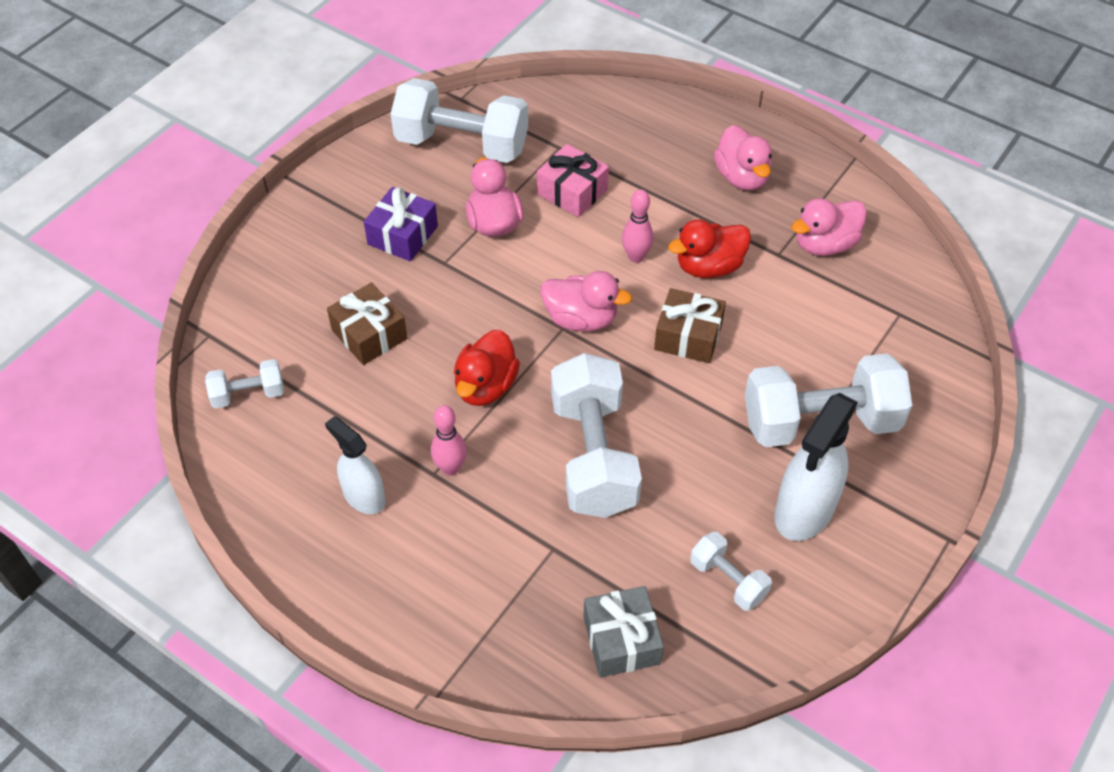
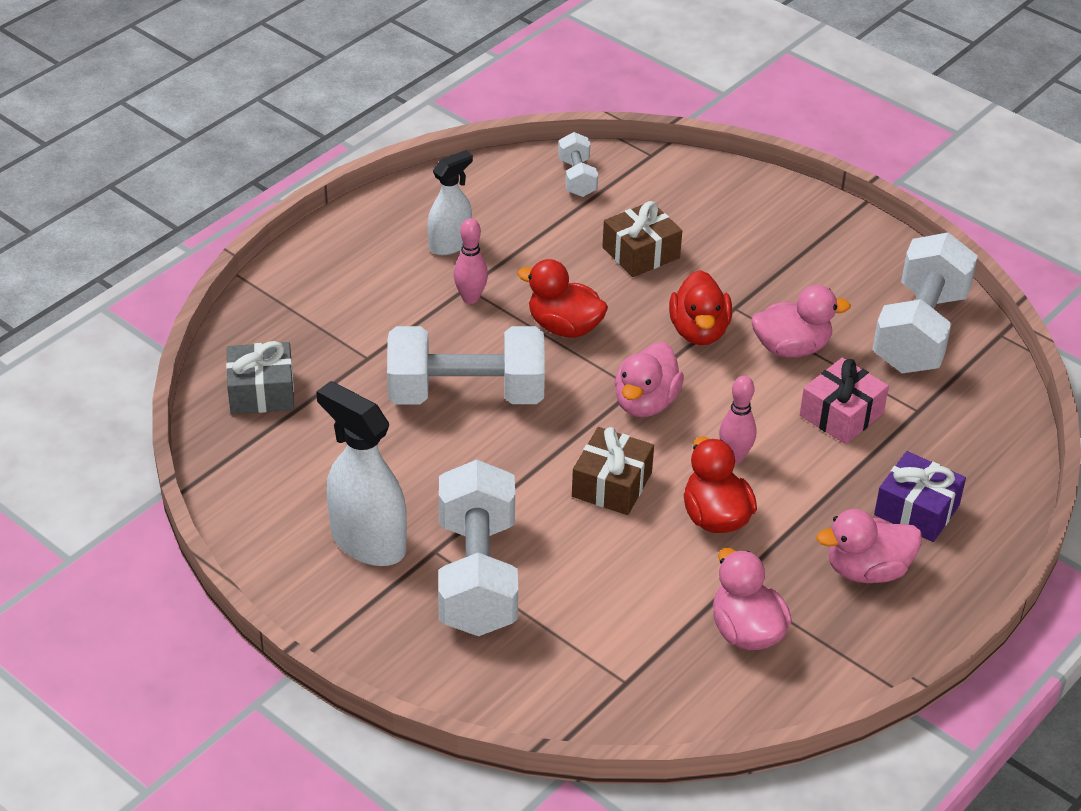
camera: 95 degrees right, 10 degrees down
purple gift [364,187,438,261] -> purple gift moved to [874,451,966,542]
white dumbbell [690,532,772,611] -> none
none -> red duck [669,270,732,345]

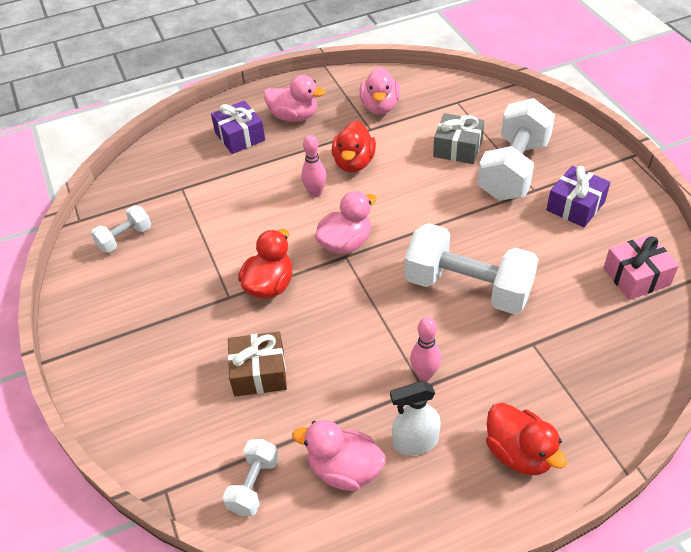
camera: 150 degrees left, 5 degrees up
grey gift [226,341,294,414] -> grey gift moved to [433,113,484,164]
white spray bottle [316,381,407,566] -> purple gift [546,166,610,227]
red duck [517,259,608,338] -> red duck moved to [486,402,567,476]
brown gift [572,427,654,515] -> none
pink duck [751,285,851,357] -> pink duck moved to [292,420,386,491]
pink gift [800,357,889,444] -> pink gift moved to [604,235,679,300]
white dumbbell [872,232,978,373] -> white dumbbell [91,205,151,253], size x0.49

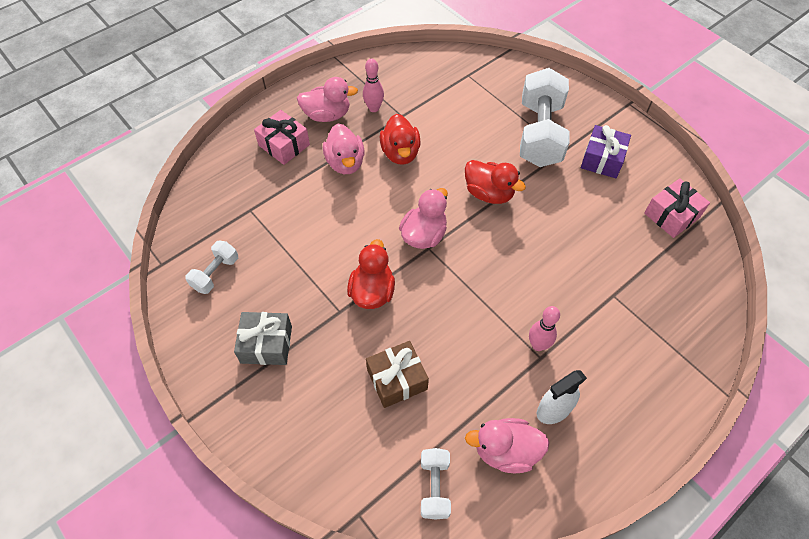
camera: 20 degrees left, 10 degrees up
purple gift [211,100,265,154] -> pink gift [254,110,310,165]
pink bowling pin [301,135,327,197] -> pink bowling pin moved to [363,58,384,112]
pink duck [359,67,400,115] -> pink duck moved to [323,124,365,174]
white dumbbell [404,223,539,314] -> none
grey gift [433,113,484,164] -> grey gift moved to [234,312,292,365]
red duck [486,402,567,476] -> red duck moved to [465,160,526,204]

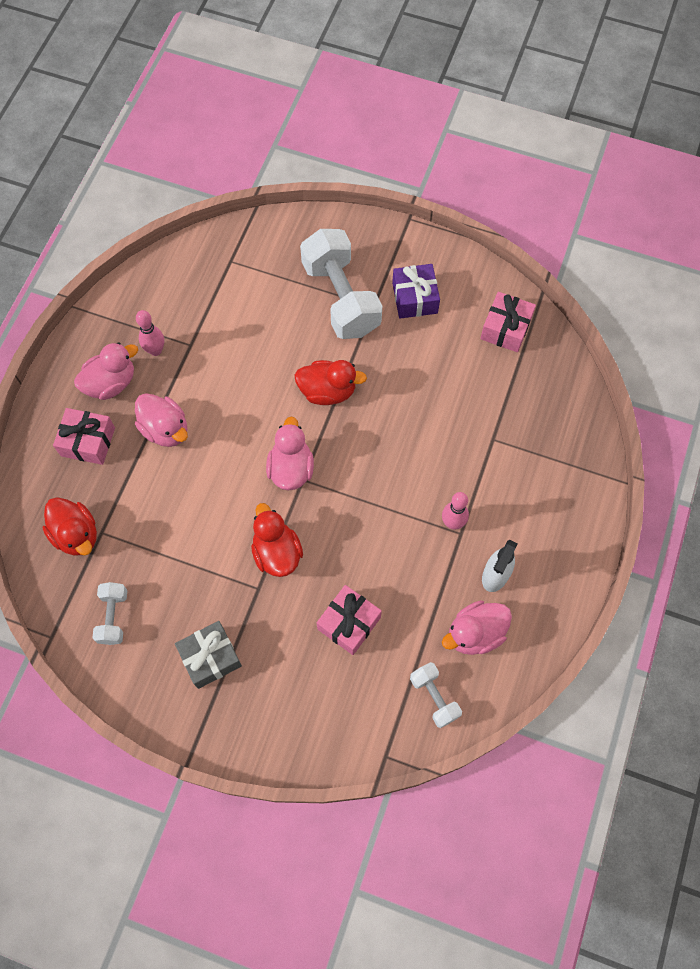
camera: 30 degrees left, 10 degrees up
brown gift [366,341,429,408] -> pink gift [317,585,382,655]
red duck [380,114,421,165] -> red duck moved to [43,497,97,556]

